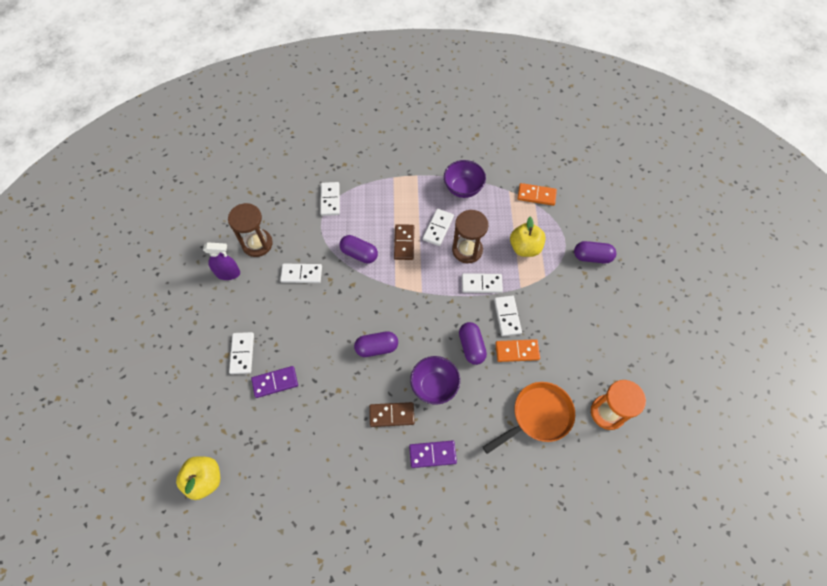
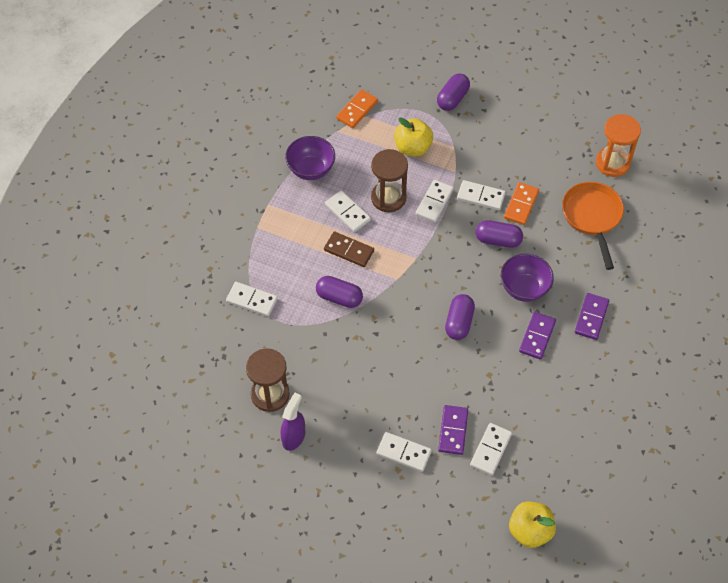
camera: 65 degrees left, 5 degrees down
white domino [280,264,322,283] -> white domino moved to [470,423,512,475]
purple capsule [339,235,378,264] -> purple capsule turned 60 degrees clockwise [316,276,363,308]
brown domino [369,402,415,427] -> purple domino [519,312,556,360]

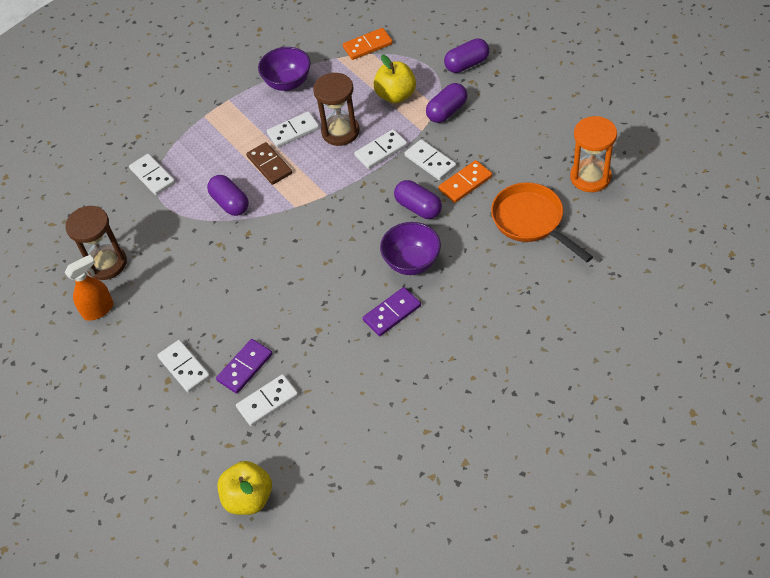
camera: 35 degrees right, 5 degrees down
purple spray bottle [280,392,305,451] -> orange spray bottle [65,255,113,321]
white domino [325,190,371,232] -> white domino turned 75 degrees clockwise [267,111,320,148]
purple capsule [445,294,475,340] -> purple capsule moved to [426,83,467,123]
orange pan [562,182,624,270] -> orange pan turned 60 degrees counterclockwise [491,182,593,262]
purple domino [575,293,609,340] -> none

